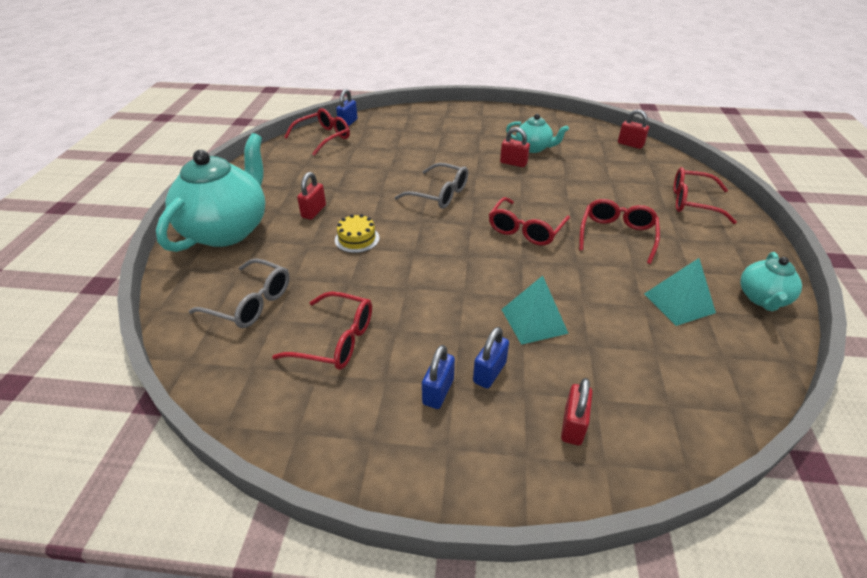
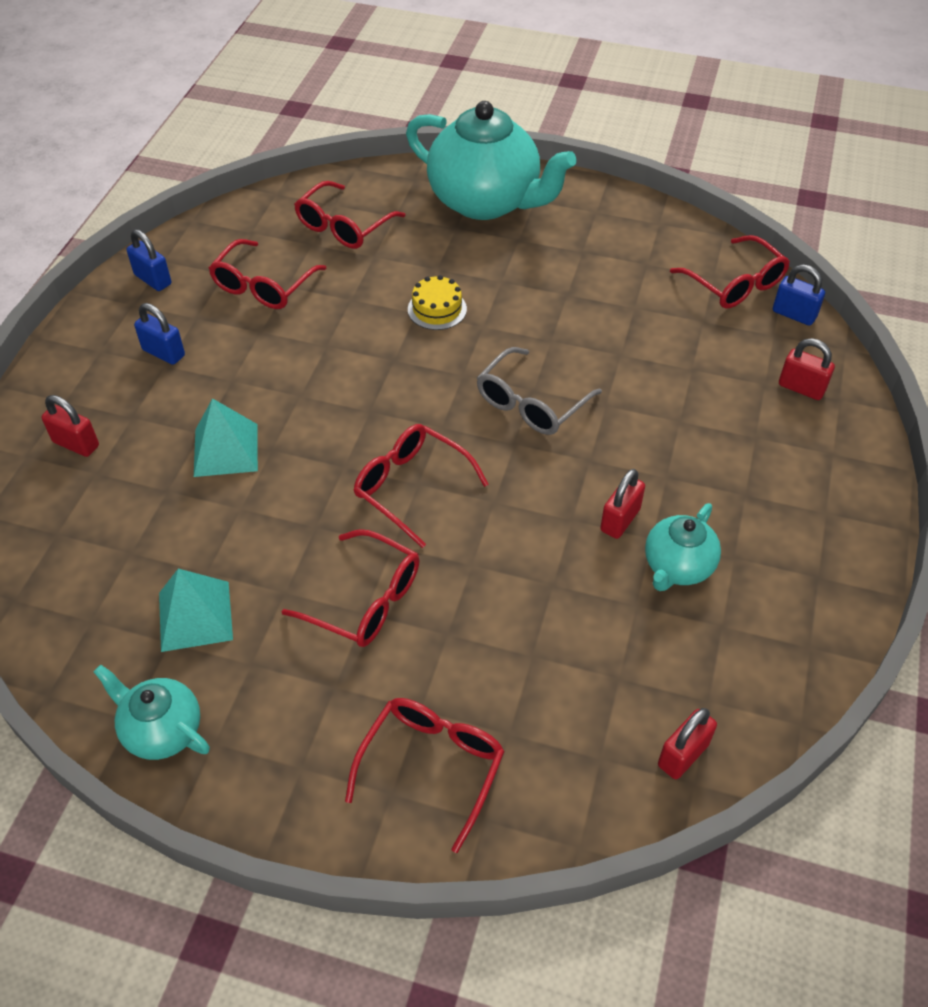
camera: 100 degrees right, 10 degrees up
grey glasses [189,258,290,328] -> red glasses [294,181,406,249]
red padlock [297,172,326,220] -> red padlock moved to [779,338,835,400]
blue padlock [473,327,509,389] -> blue padlock moved to [127,229,171,291]

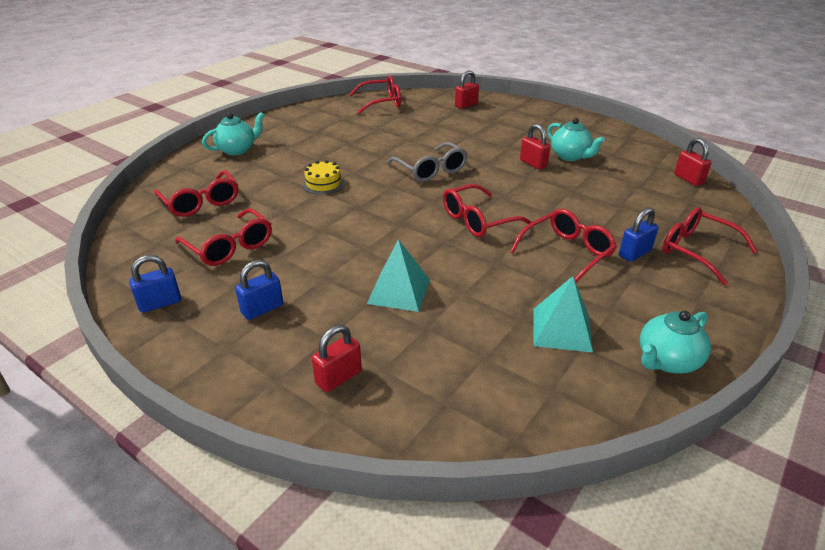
camera: 70 degrees left, 15 degrees down
turquoise teapot [406,101,577,220] -> turquoise teapot [202,112,264,155], size x0.50
blue padlock [773,264,825,326] -> blue padlock moved to [619,207,659,262]

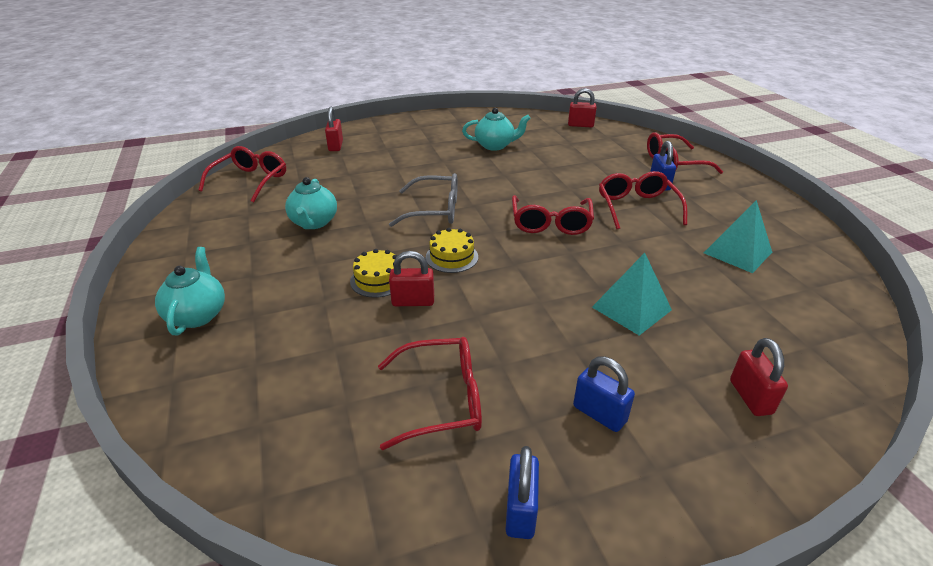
camera: 55 degrees left, 0 degrees up
red glasses [154,170,238,217] -> none
blue padlock [235,260,283,320] -> blue padlock turned 45 degrees counterclockwise [573,357,635,432]
red padlock [520,124,551,170] -> red padlock moved to [389,251,434,306]
turquoise teapot [640,311,711,374] -> turquoise teapot moved to [285,177,337,229]
none -> yellow cake [426,228,478,273]

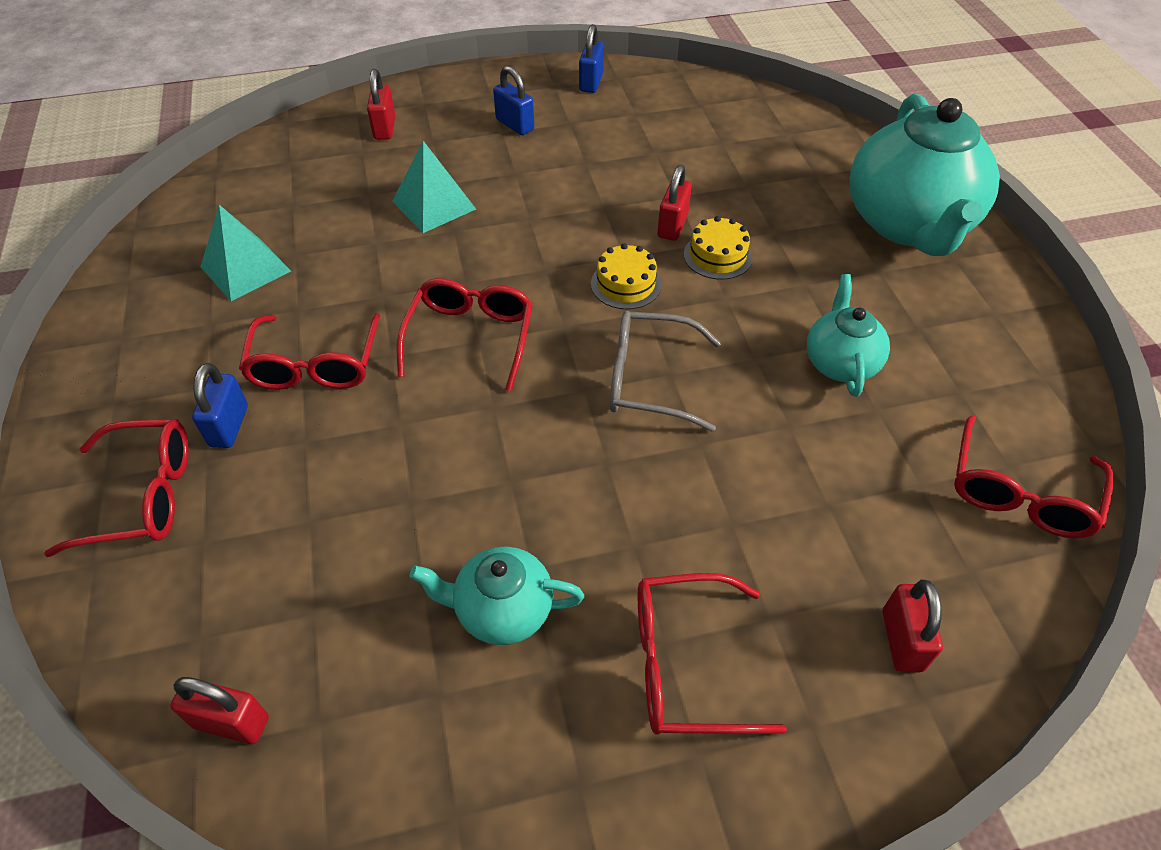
camera: 175 degrees left, 15 degrees up
turquoise teapot [155,247,225,335] -> turquoise teapot [850,94,1000,256], size x1.99
red glasses [378,337,482,450] -> red glasses moved to [638,573,787,735]
red padlock [389,251,434,306] -> red padlock turned 75 degrees counterclockwise [658,165,692,241]

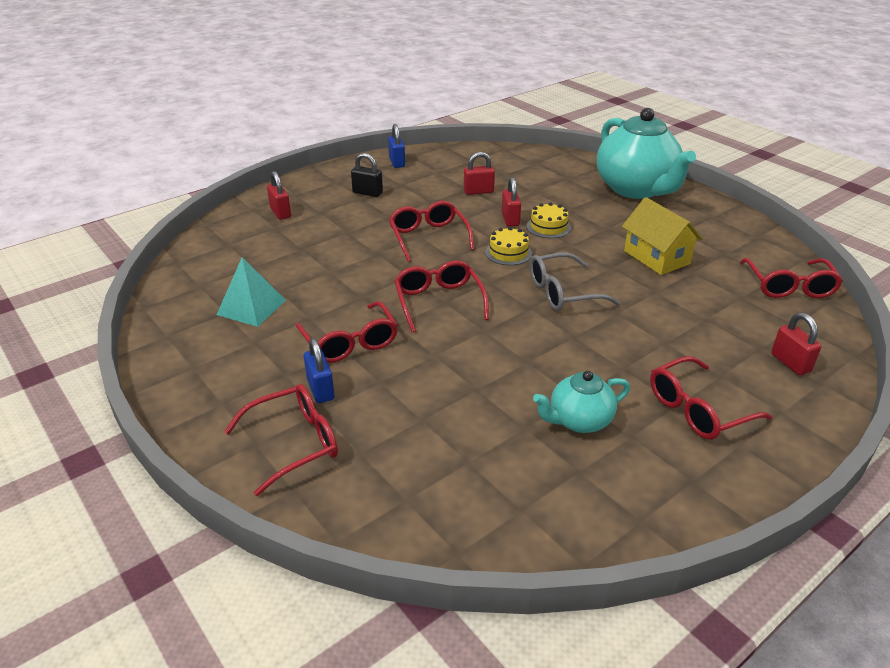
camera: 25 degrees left, 15 degrees down
red padlock [170,677,269,744] -> red padlock moved to [464,152,495,195]
turquoise pyramid [392,141,476,233] -> none
blue padlock [493,66,534,135] -> black padlock [351,153,383,197]
turquoise teapot [807,274,890,397] -> yellow house [622,197,703,275]
none -> red glasses [389,201,474,262]

